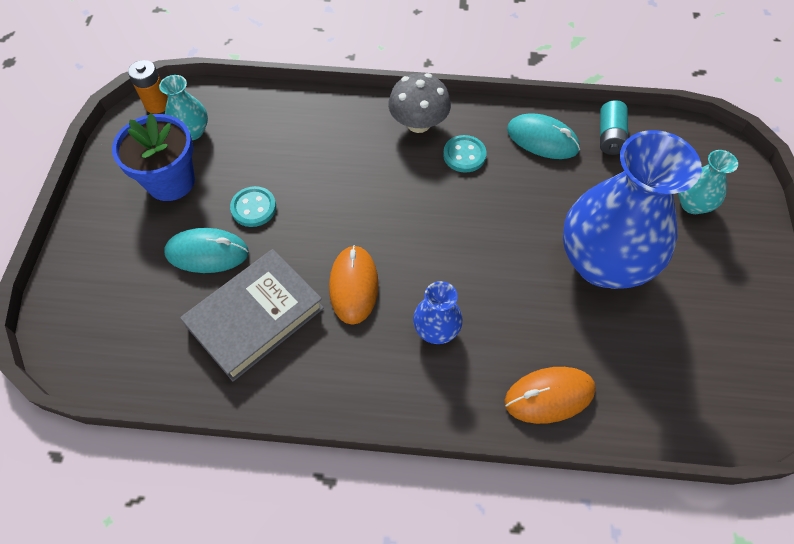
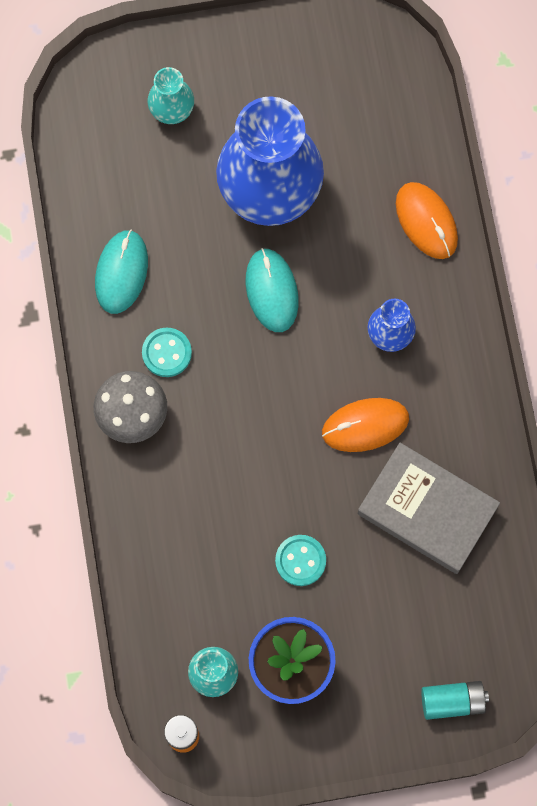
camera: 105 degrees left, 15 degrees up
turquoise mouse [164,228,249,273] -> turquoise mouse moved to [246,248,298,332]
turquoise battery [600,100,628,155] -> turquoise battery moved to [421,681,489,720]

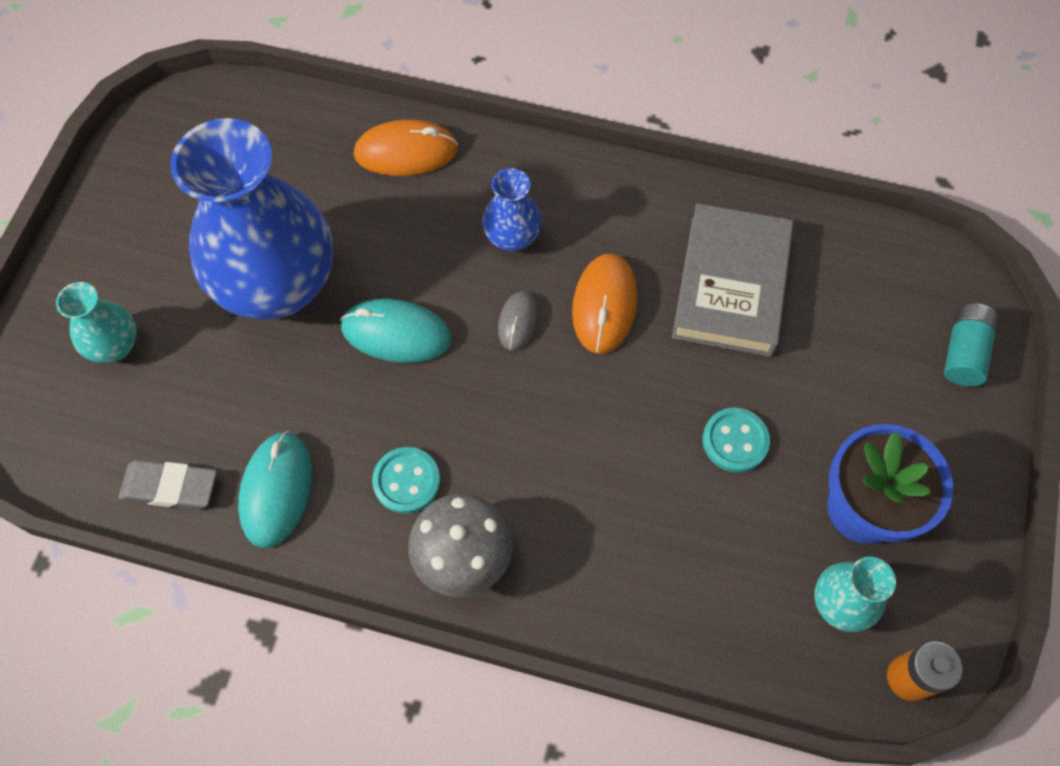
camera: 65 degrees left, 10 degrees down
turquoise mouse [95,230,148,314] -> turquoise mouse turned 60 degrees clockwise [238,431,312,548]
grey book [358,443,500,574] -> grey book turned 45 degrees counterclockwise [672,203,794,357]
none -> grey eraser [118,460,217,509]
none -> grey mouse [498,291,538,351]

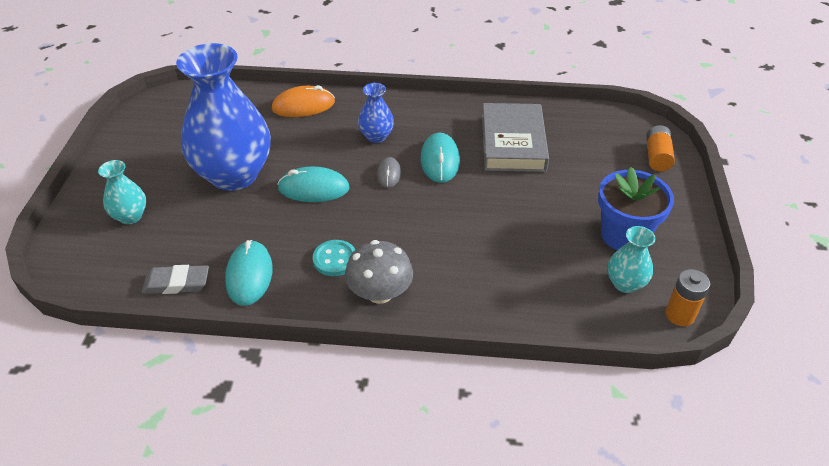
camera: 10 degrees left, 20 degrees down
orange mouse [572,254,637,354] -> turquoise mouse [420,133,460,183]
turquoise button [703,408,770,473] -> none
turquoise battery [944,303,998,386] -> orange battery [646,125,675,171]

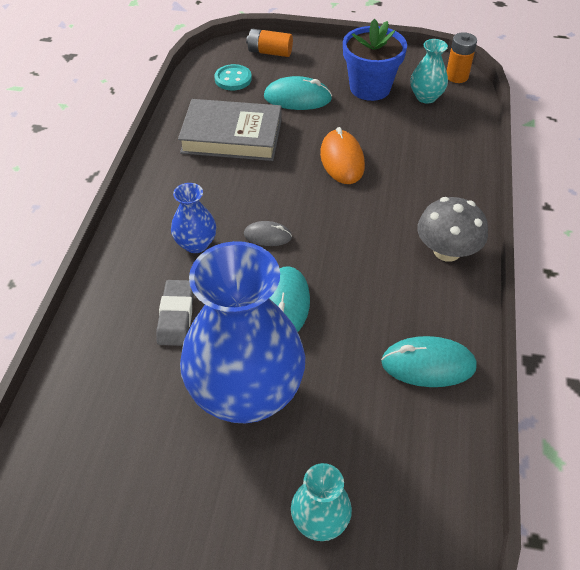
camera: 85 degrees left, 5 degrees up
grey eraser [142,265,209,294] -> grey eraser moved to [156,280,194,346]
orange mouse [272,85,335,117] -> orange mouse moved to [320,127,365,184]
turquoise button [313,240,355,276] -> turquoise button moved to [215,64,252,90]
turquoise mouse [420,133,460,183] -> turquoise mouse moved to [264,76,332,110]

